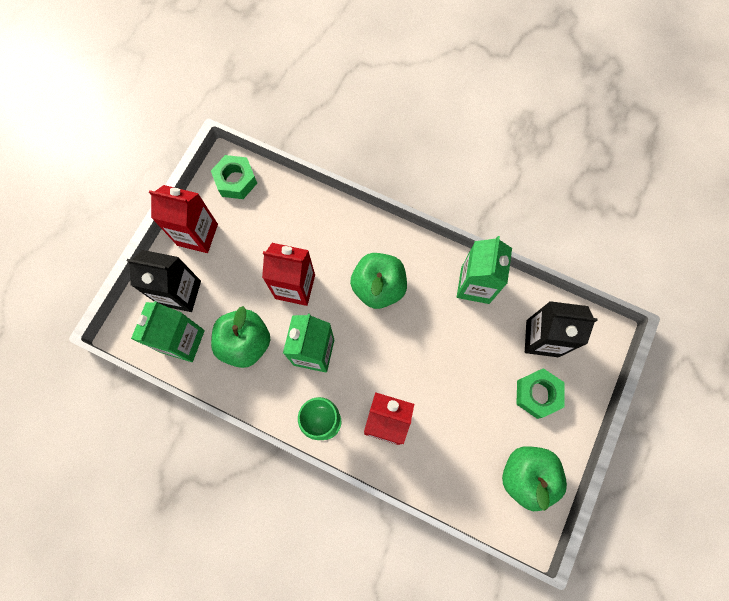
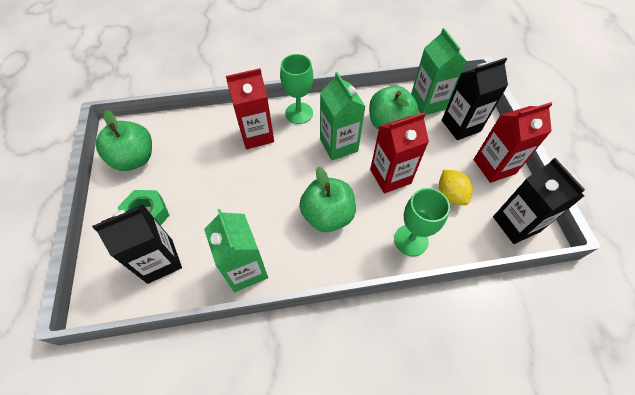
camera: 145 degrees right, 15 degrees down
green nut [211,155,257,199] -> black carton [493,158,585,244]
none -> green goblet [394,188,450,256]
none -> yellow lemon [439,170,473,206]

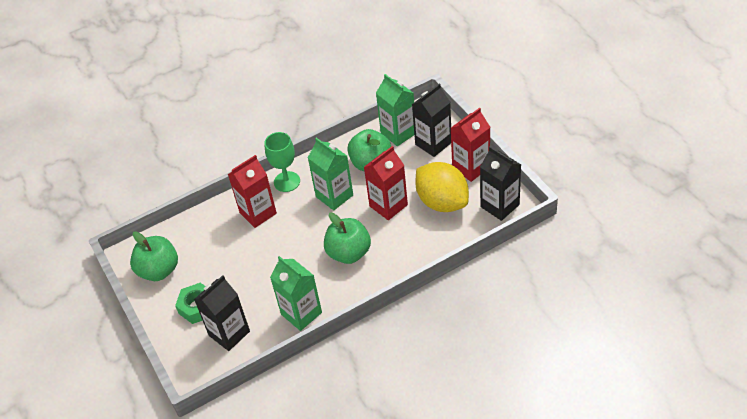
camera: 15 degrees left, 10 degrees down
green goblet [394,188,450,256] -> none
yellow lemon [439,170,473,206] -> yellow lemon [415,162,469,212], size x1.85

